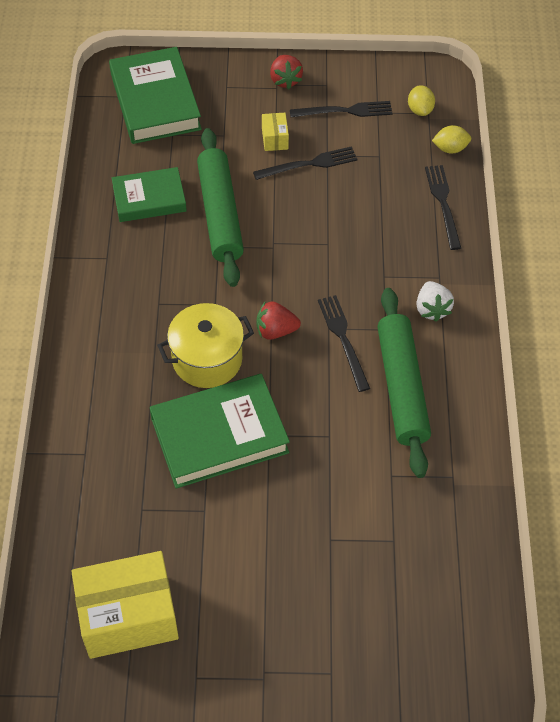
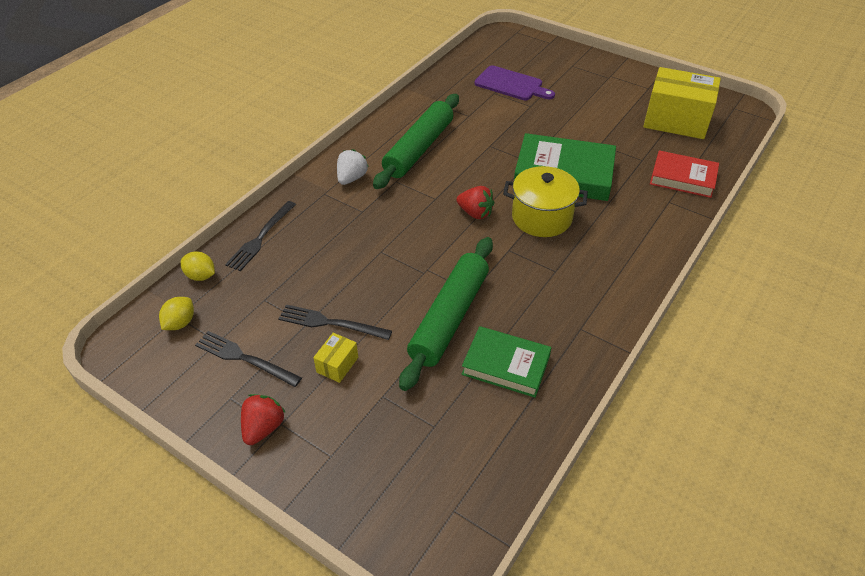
camera: 145 degrees left, 10 degrees down
green book [109,47,202,144] -> none
black fork [318,295,370,392] -> none
none -> purple cutting board [475,66,555,100]
none -> red book [650,150,719,198]

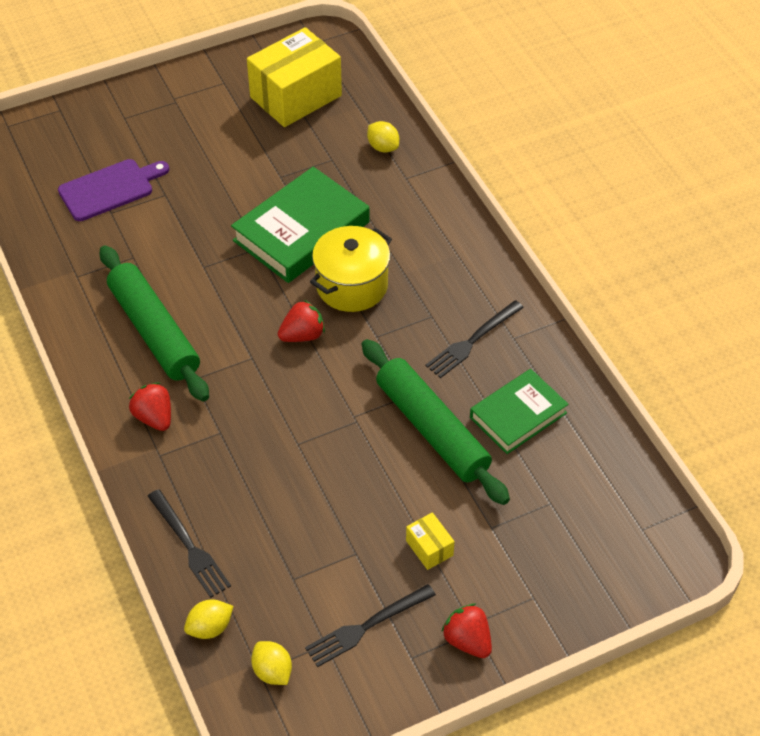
camera: 60 degrees left, 5 degrees up
black fork [278,304,392,340] -> black fork moved to [425,300,524,378]
white strawberry [337,149,369,185] -> red strawberry [129,382,171,431]
red book [650,150,719,198] -> yellow lemon [367,121,399,153]

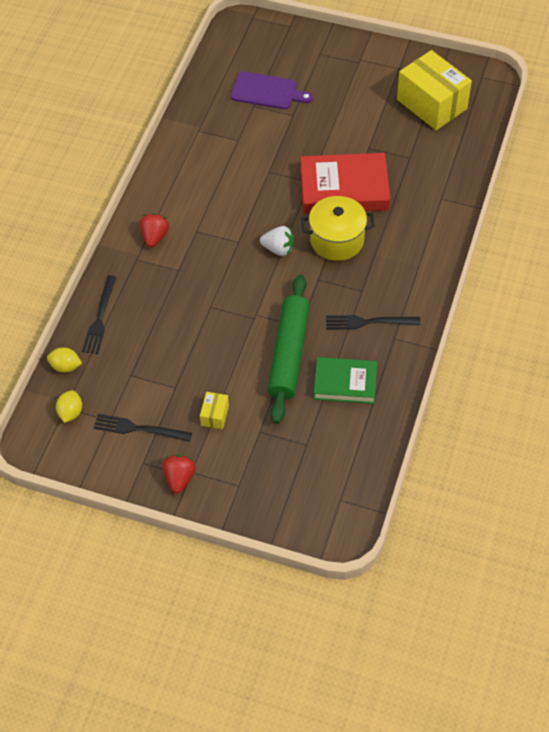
camera: 45 degrees right, 5 degrees up
green rolling pin [100,245,209,401] -> none
green book [231,167,370,283] -> red book [300,153,390,214]
yellow box [247,27,342,127] -> yellow box turned 45 degrees clockwise [397,50,472,130]
red strawberry [278,300,325,342] -> white strawberry [260,226,294,256]
yellow lemon [367,121,399,153] -> none

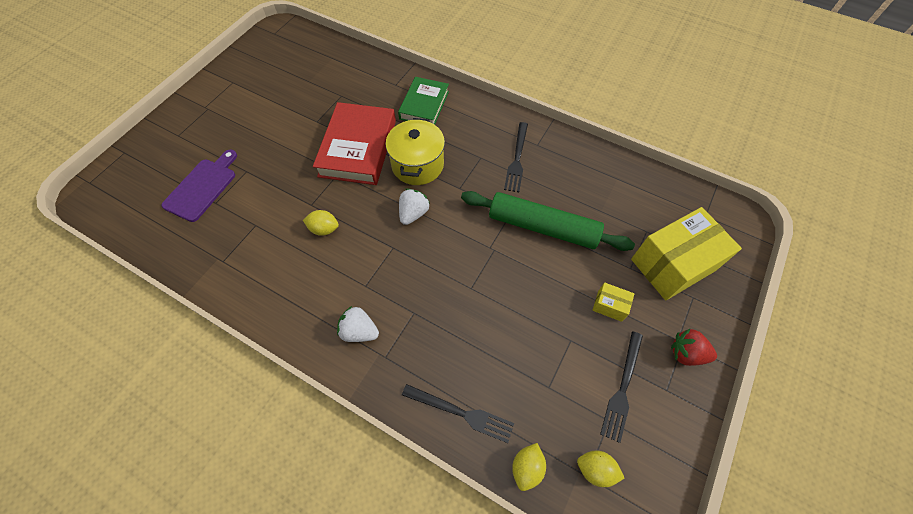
camera: 80 degrees left, 5 degrees up
red strawberry [140,213,169,248] -> white strawberry [337,306,379,342]
green book [314,357,377,404] -> green book moved to [398,77,449,125]
yellow box [397,50,472,130] -> yellow box moved to [631,207,742,300]
none -> yellow lemon [303,210,339,236]

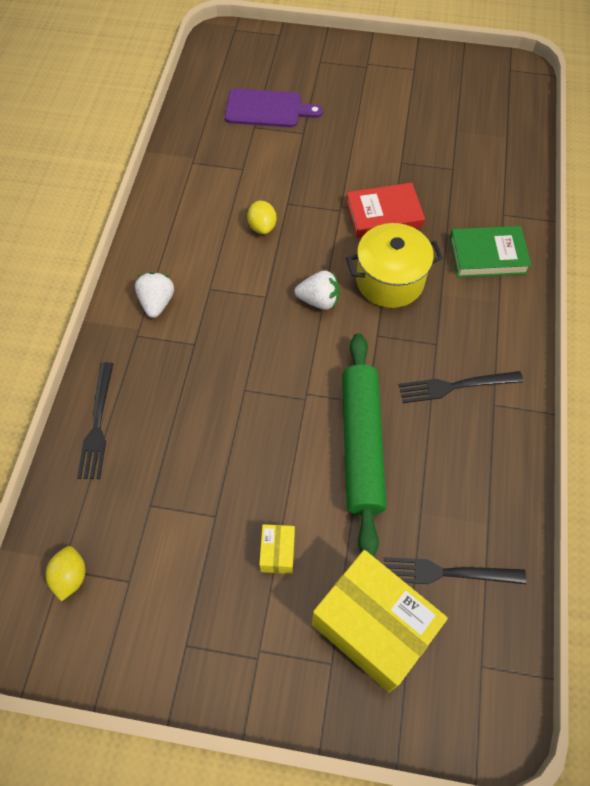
camera: 70 degrees right, 0 degrees up
red book [313,102,396,185] -> red book [346,183,425,238], size x0.64
yellow lemon [512,443,546,491] -> none
black fork [600,332,643,443] -> black fork moved to [384,557,526,584]
red strawberry [671,329,717,366] -> none

